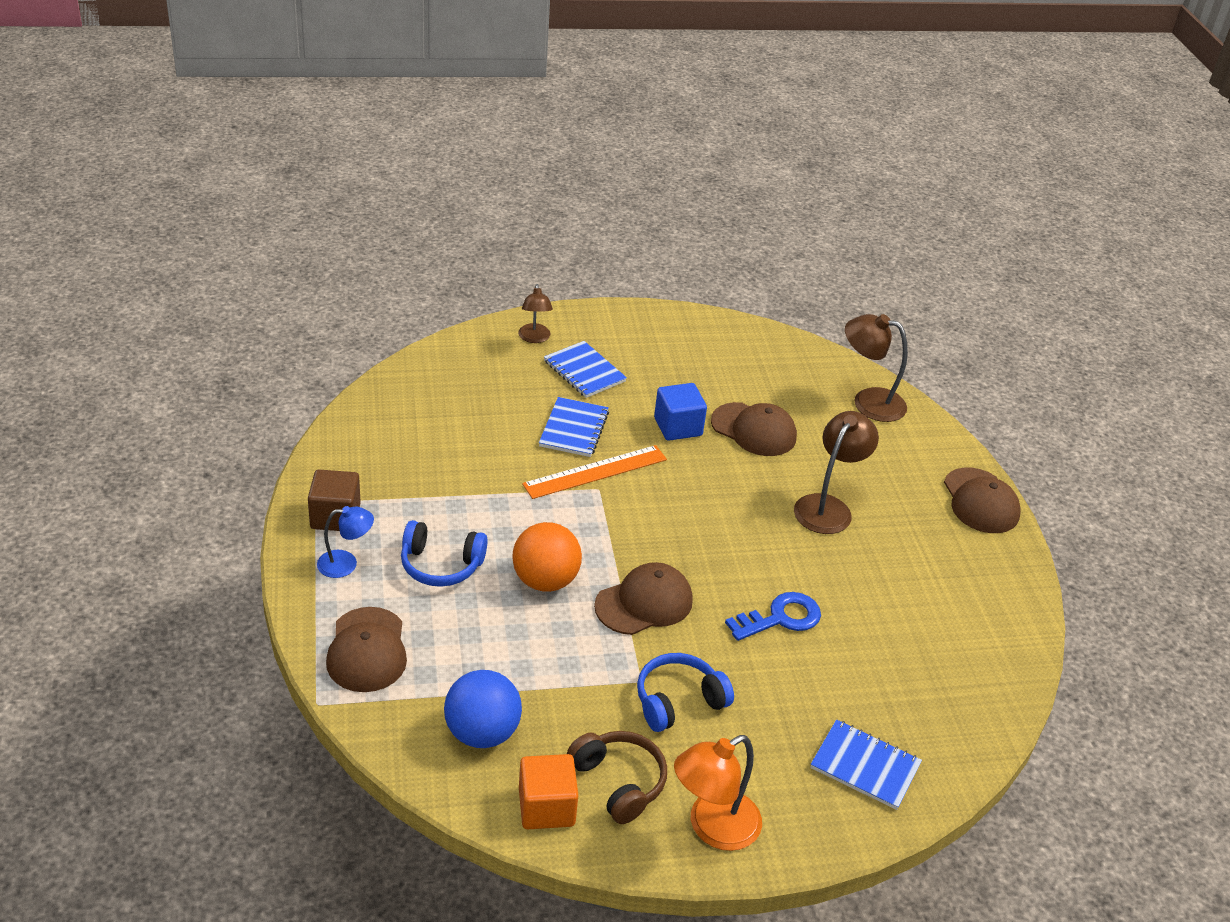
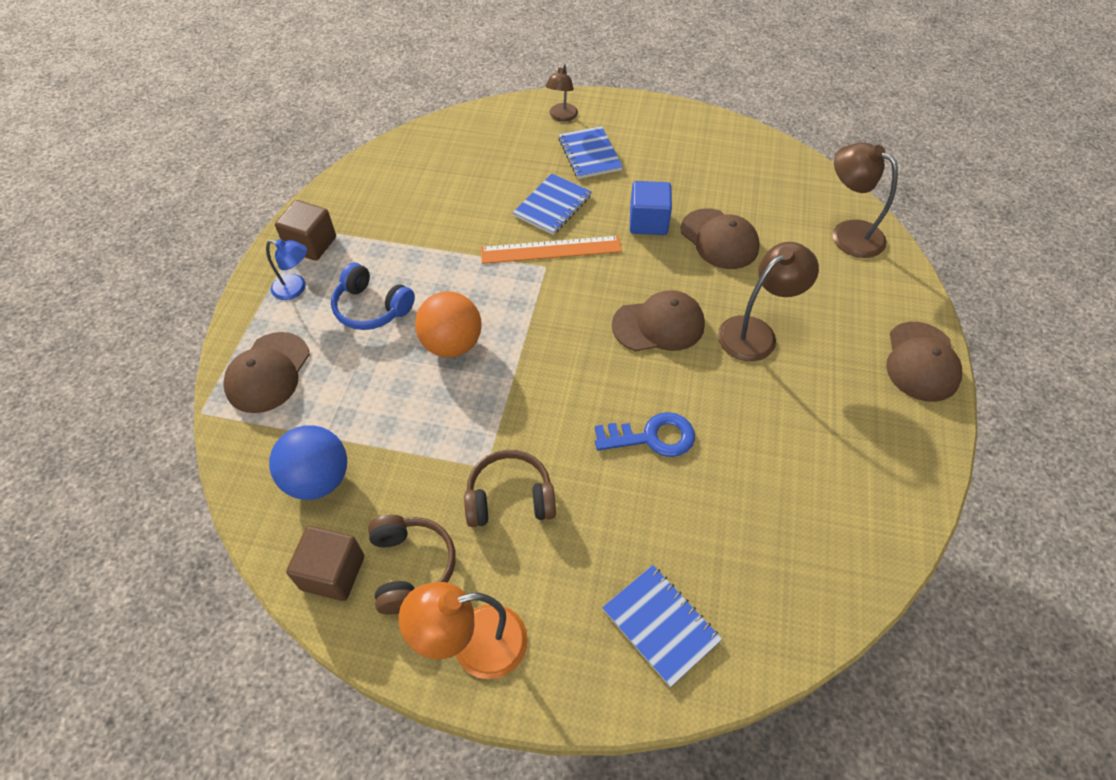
camera: 25 degrees right, 15 degrees up
orange cube [519,754,578,829] -> brown cube [286,526,364,601]
brown cap [594,562,693,635] -> brown cap moved to [612,290,705,351]
blue headphones [637,653,734,732] -> brown headphones [464,450,556,527]

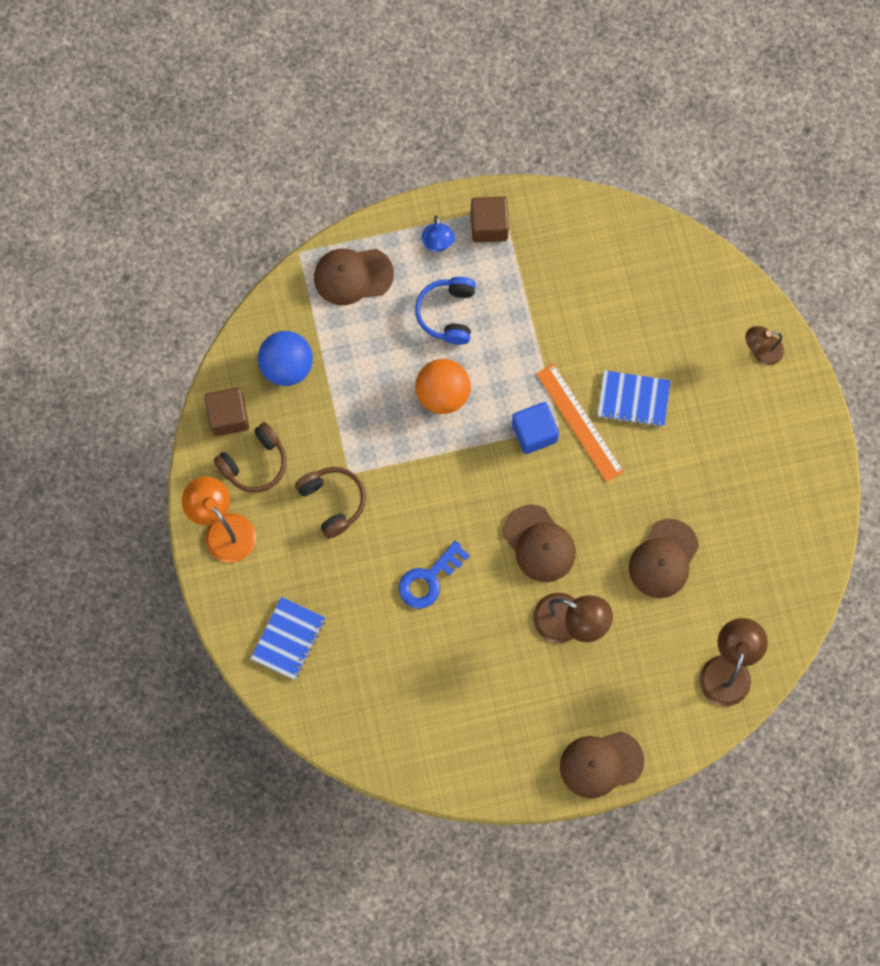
camera: 65 degrees right, 20 degrees up
blue notebook [559,126,623,179] -> none
blue key [595,412,695,457] -> blue key turned 75 degrees clockwise [399,541,470,609]
blue cube [630,181,672,235] -> blue cube moved to [512,402,559,454]

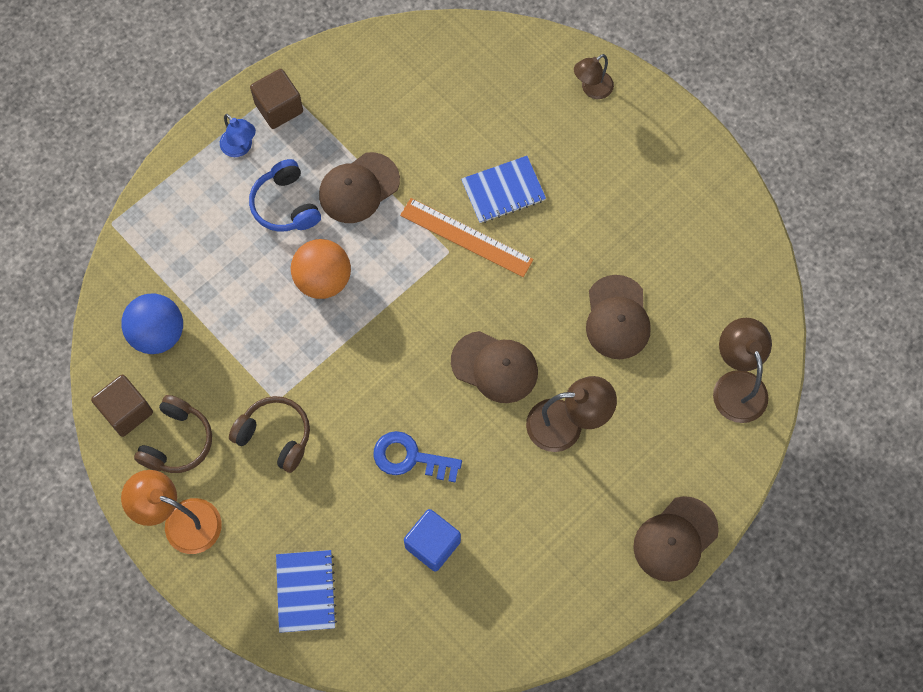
camera: 30 degrees left, 5 degrees down
brown cap [314,249,394,305] -> brown cap moved to [319,152,400,223]
blue key [399,541,470,609] -> blue key turned 90 degrees clockwise [374,431,462,483]
blue cube [512,402,559,454] -> blue cube moved to [404,509,461,572]

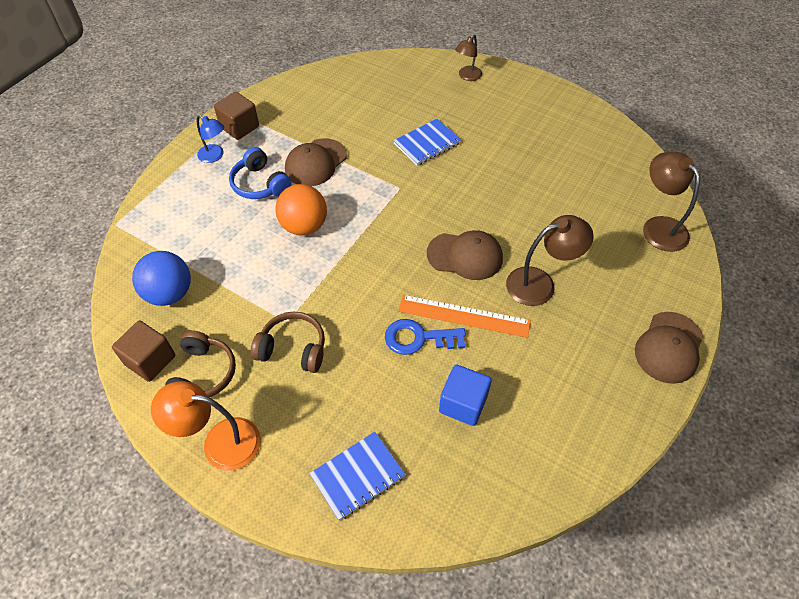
camera: 15 degrees left, 15 degrees down
blue notebook [276,550,337,633] -> blue notebook turned 75 degrees clockwise [309,432,405,521]
orange ruler [400,198,534,277] -> orange ruler moved to [398,295,531,338]
brown cap [586,275,651,359] -> none

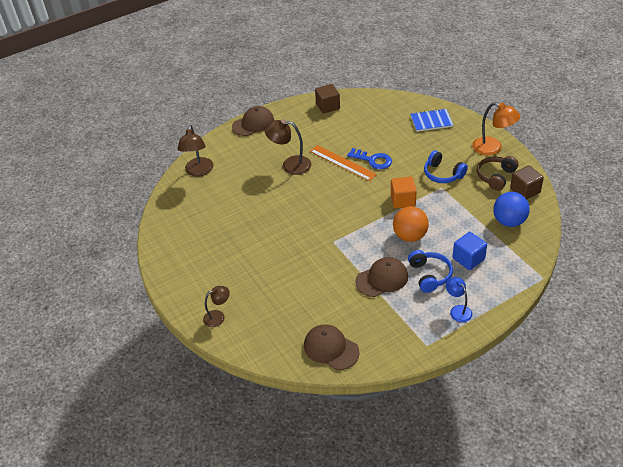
camera: 150 degrees left, 10 degrees down
brown cube [214,92,259,140] -> brown cube moved to [315,84,340,113]
brown headphones [251,311,325,373] -> blue headphones [424,150,468,183]
blue notebook [393,119,461,166] -> none
brown cap [427,230,503,280] -> brown cap moved to [304,324,360,370]
blue cube [439,365,492,426] -> blue cube moved to [453,232,487,270]
none -> orange cube [391,177,417,208]

